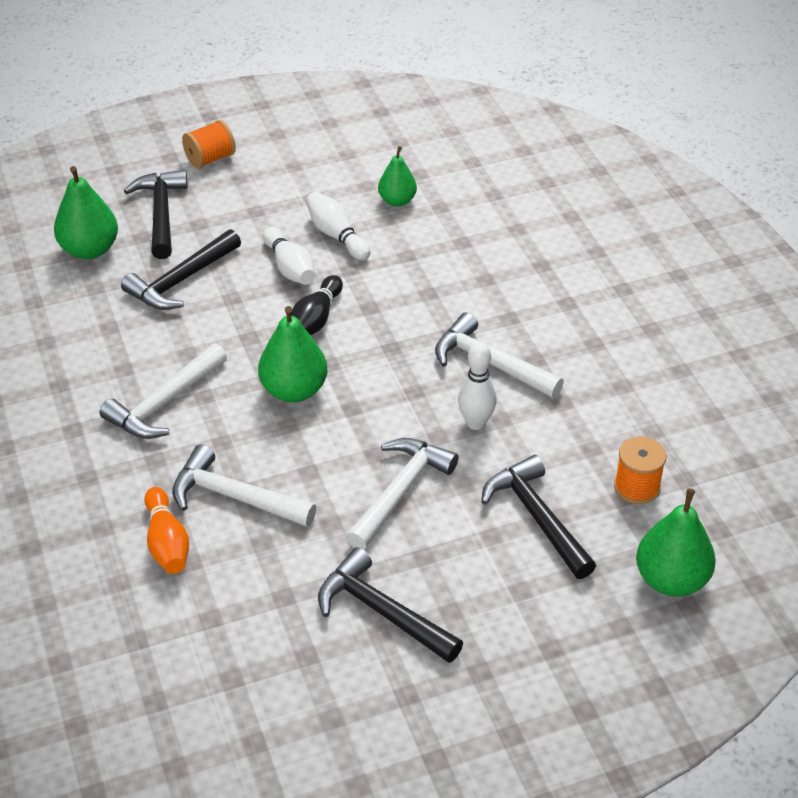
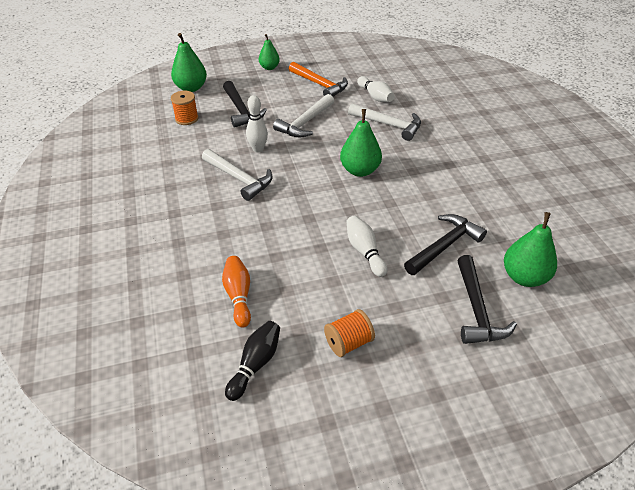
camera: 175 degrees left, 0 degrees up
white hammer [100,343,227,439] -> none
orange bowling pin [144,487,189,574] -> orange bowling pin moved to [222,256,251,328]
orange spool [182,120,236,168] -> orange spool moved to [324,309,375,357]
black bowling pin [291,275,343,335] -> black bowling pin moved to [225,321,280,401]
white bowling pin [306,192,370,260] -> white bowling pin moved to [357,76,395,102]
black hammer [318,548,463,663] -> orange hammer [289,62,348,97]
green pear [378,146,417,207] -> green pear moved to [259,34,280,70]

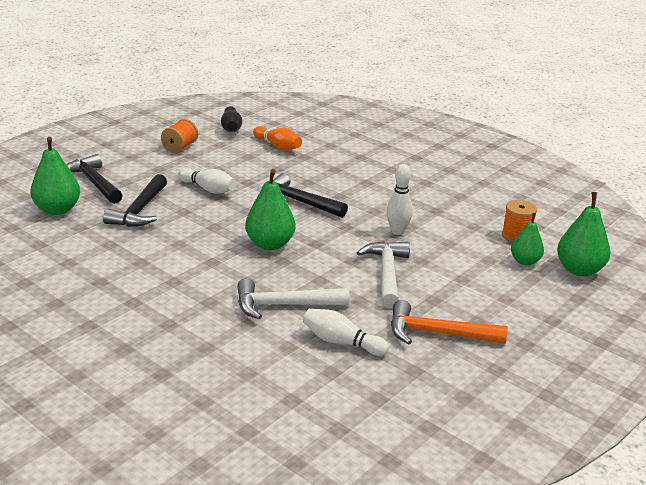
camera: 145 degrees right, 15 degrees down
white hammer [202,149,273,201] -> none
black hammer [223,81,267,128] -> black hammer moved to [273,173,348,218]
green pear [259,34,280,70] -> green pear moved to [511,213,544,265]

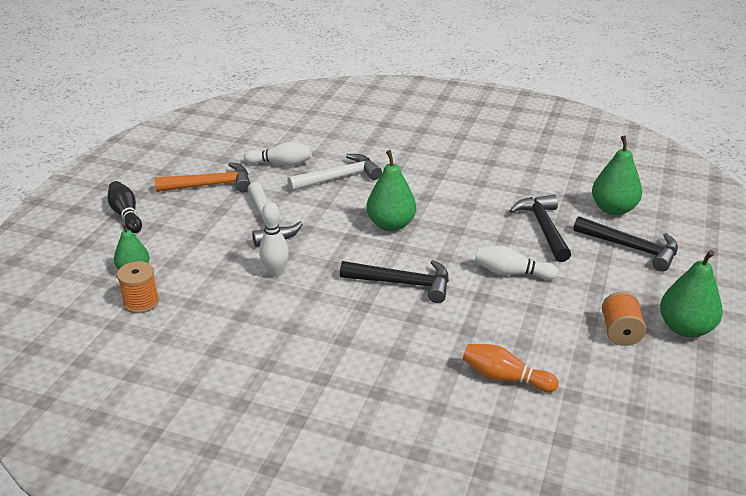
camera: 160 degrees right, 5 degrees up
black bowling pin [221,106,242,132] -> black bowling pin moved to [107,181,142,233]
green pear [557,192,611,276] -> green pear moved to [660,250,723,338]

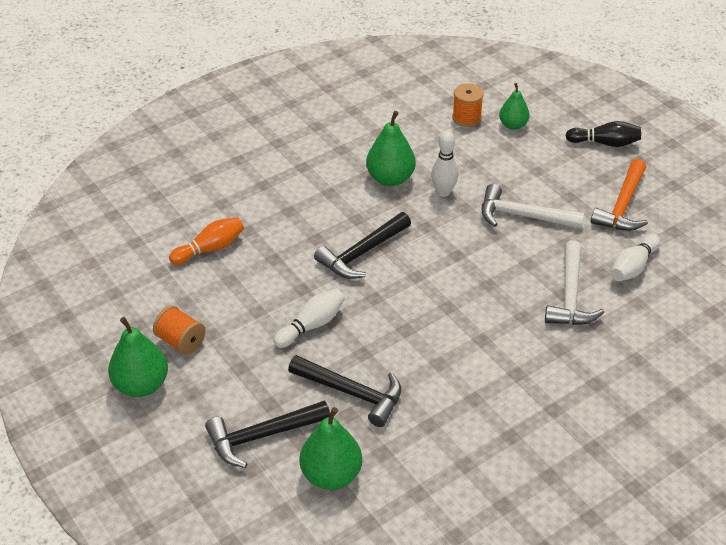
camera: 125 degrees right, 10 degrees up
green pear [367,150,416,231] -> green pear moved to [366,111,416,186]

